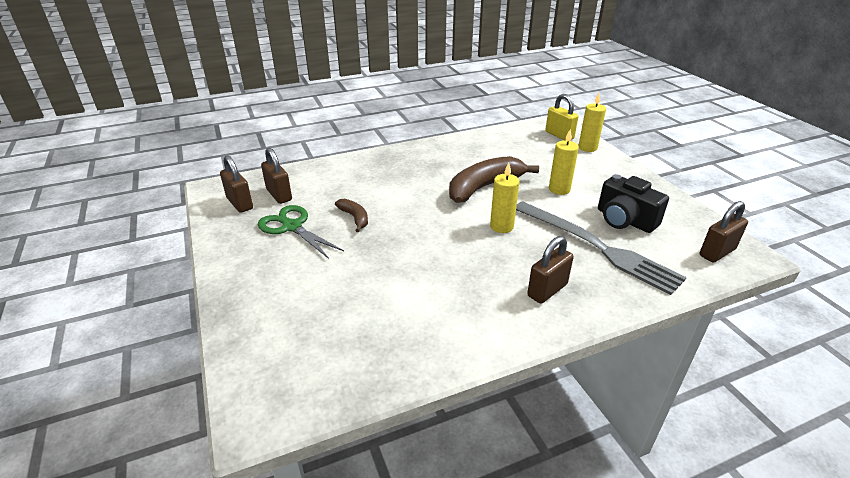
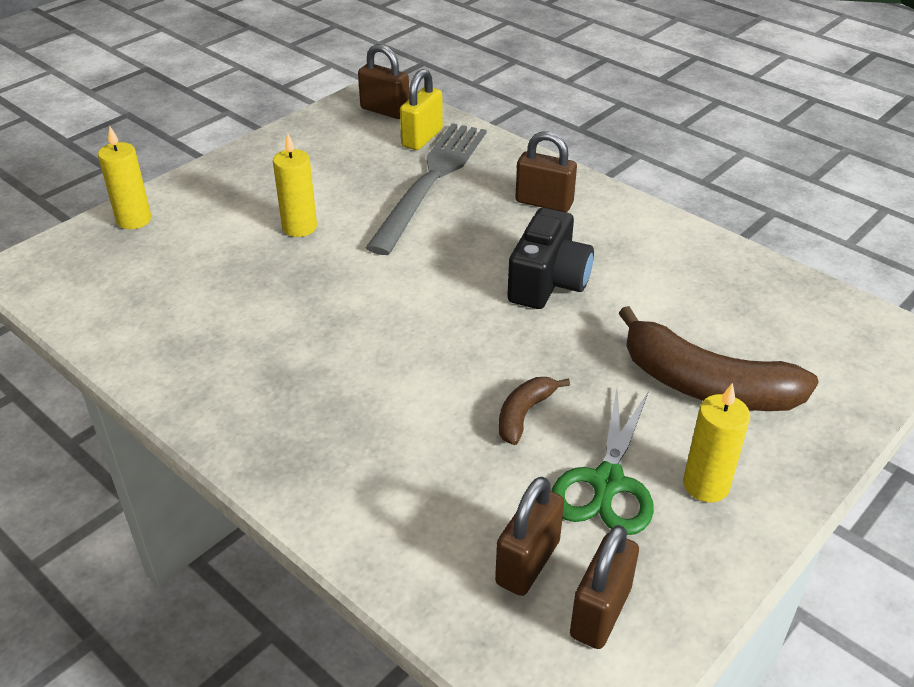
camera: 115 degrees left, 5 degrees up
brown banana [449,156,539,203] -> brown banana moved to [619,306,819,411]
yellow candle [490,163,519,233] -> yellow candle moved to [683,383,750,502]
yellow padlock [545,94,578,140] -> yellow padlock moved to [400,69,443,150]
black camera [598,174,669,233] -> black camera moved to [507,208,594,309]

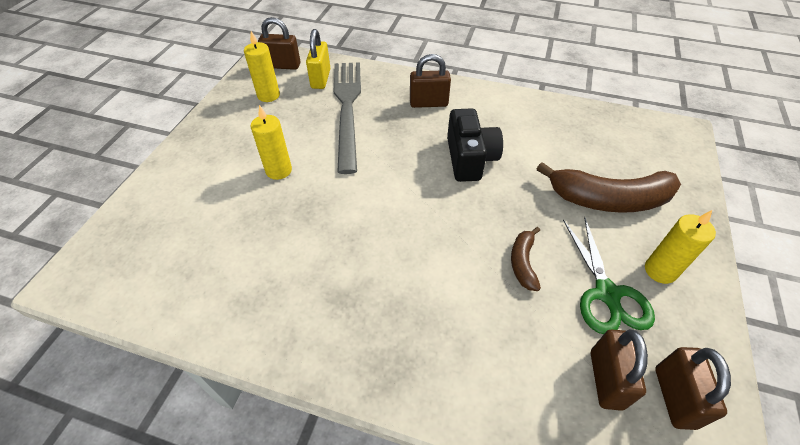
camera: 25 degrees left, 10 degrees up
yellow candle [98,126,151,229] -> yellow candle moved to [244,31,280,102]

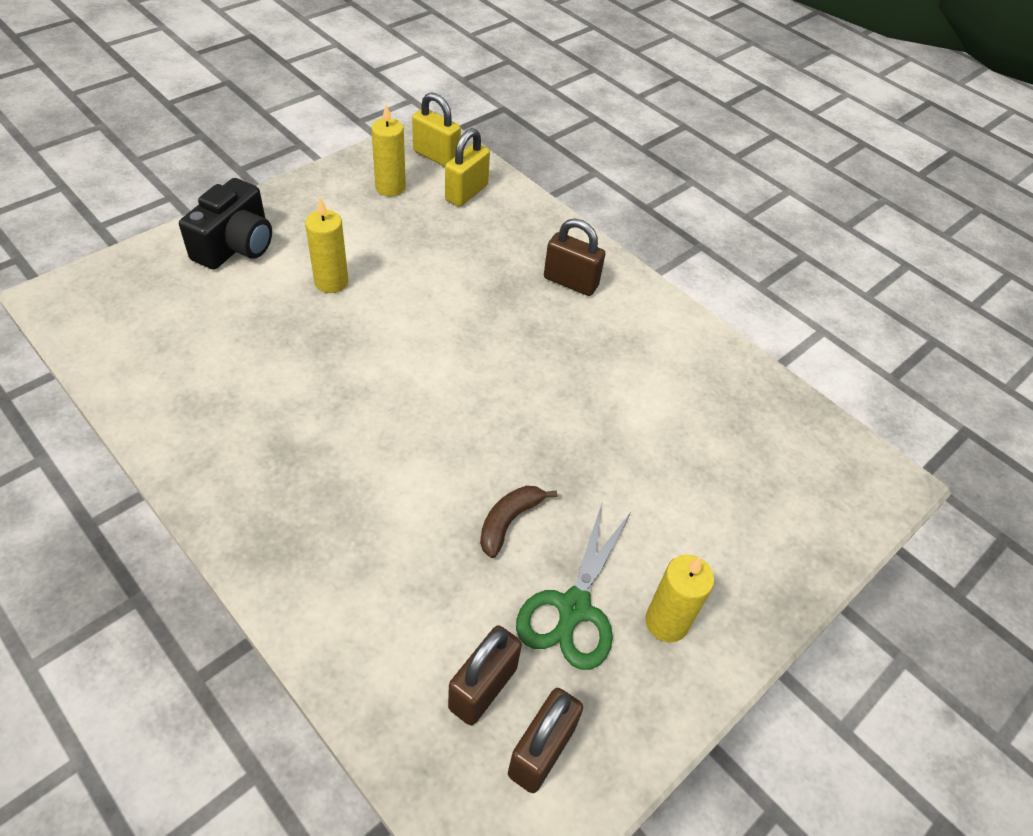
camera: 25 degrees right, 0 degrees up
brown padlock [258,17,301,70] -> yellow padlock [412,92,461,167]
grey fork [334,62,361,174] -> none
black camera [447,108,503,182] -> black camera moved to [179,178,272,270]
brown banana [537,162,681,213] -> none

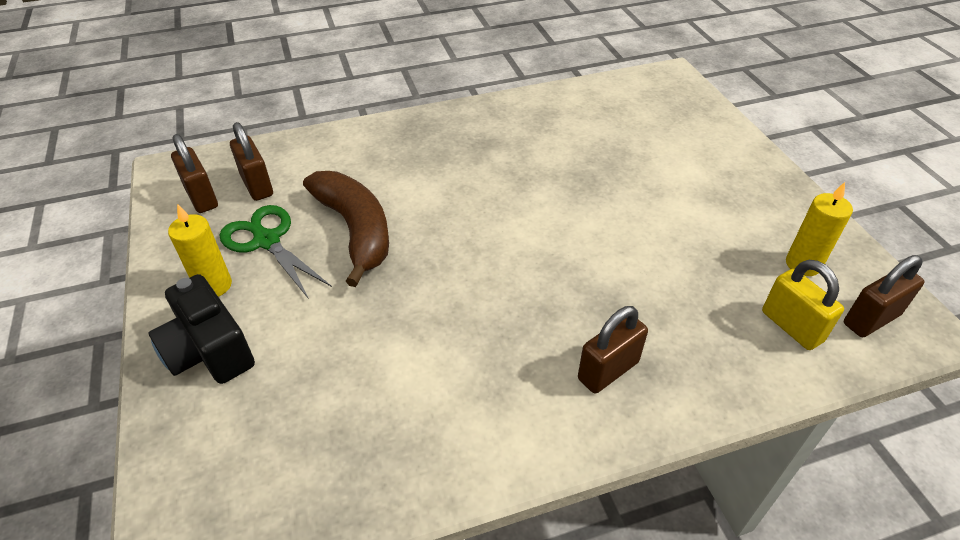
camera: 120 degrees right, 5 degrees down
black camera [179,178,272,270] -> black camera moved to [149,274,255,384]
yellow candle [305,198,348,293] -> none
yellow padlock [412,92,461,167] -> brown padlock [844,255,924,337]
brown banana [480,486,557,558] -> brown banana [303,171,389,287], size x2.02

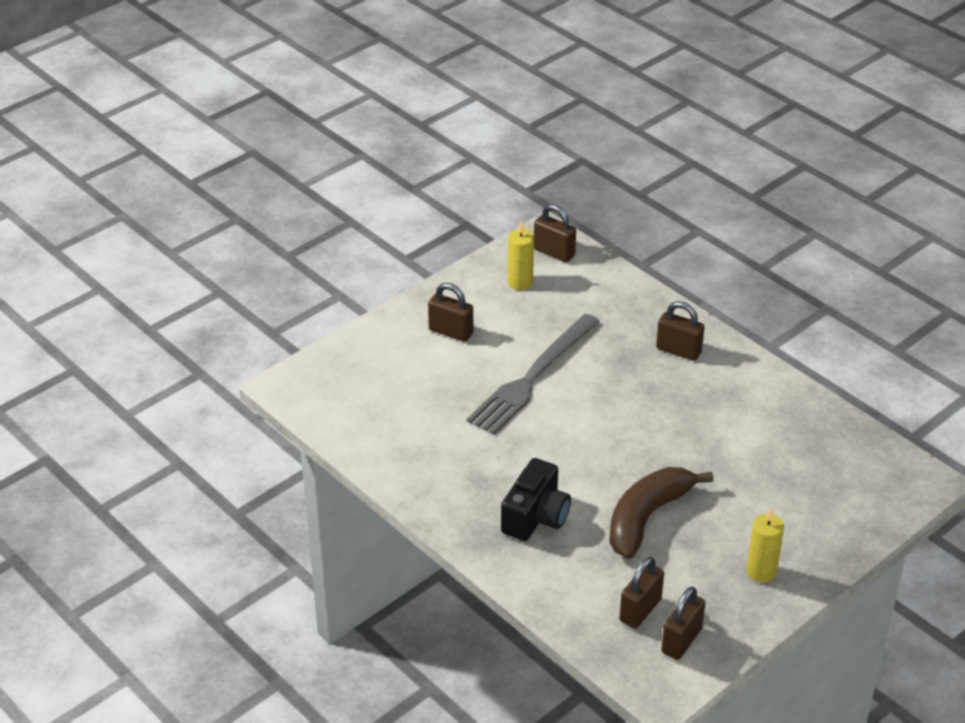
camera: 115 degrees left, 5 degrees down
black camera [149,274,255,384] -> black camera moved to [501,458,571,541]
green scissors [219,205,332,298] -> none
yellow padlock [762,260,844,350] -> none
none -> brown padlock [428,283,473,342]
none -> grey fork [467,314,600,435]

